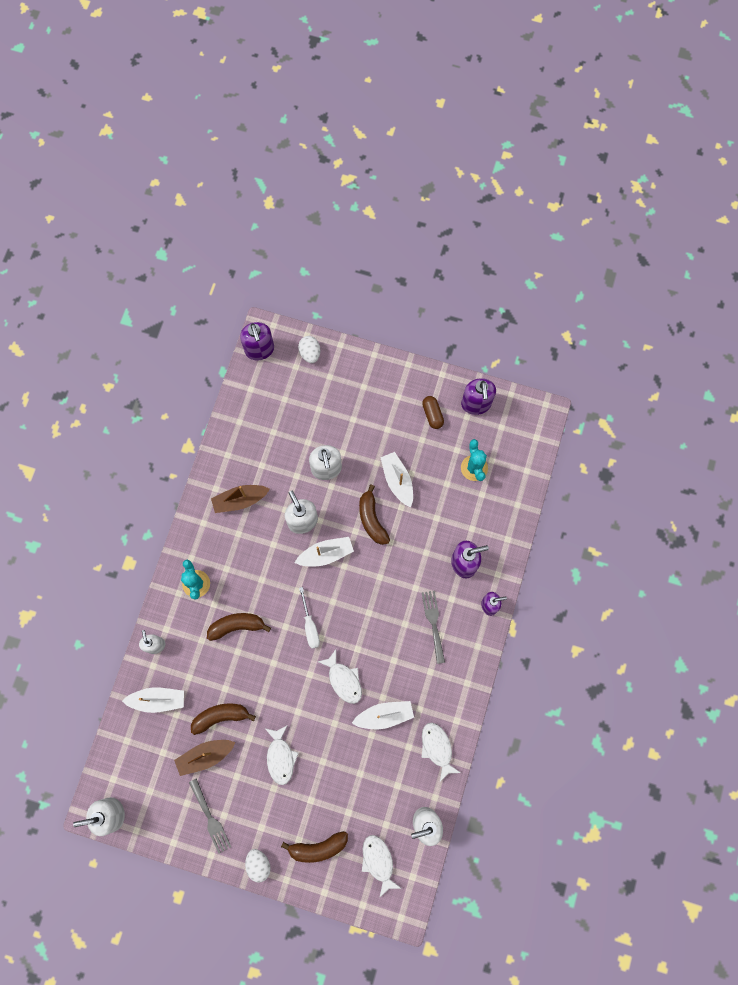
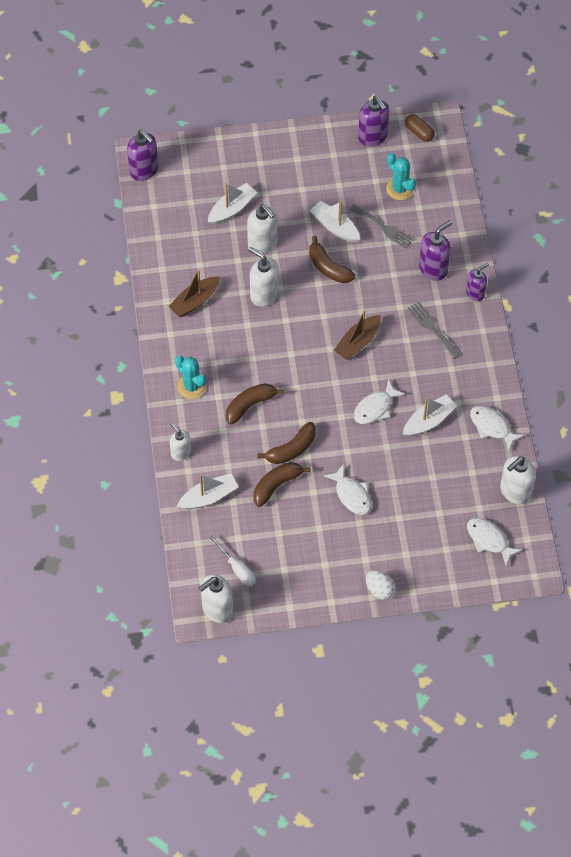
camera: 25 degrees left, 15 degrees down
brown boat [174,740,236,776] -> brown boat moved to [334,310,381,360]
grey fork [189,778,231,854] -> grey fork moved to [350,204,414,249]
brown banana [281,831,348,863] -> brown banana moved to [258,422,316,464]
white boat [295,537,354,566] -> white boat moved to [208,183,257,225]
white egg [298,336,320,363] -> none
white screwdriver [299,587,320,649] -> white screwdriver moved to [209,535,256,587]
white fish [318,649,362,704] -> white fish turned 105 degrees clockwise [354,379,405,424]
brown capsule [422,396,444,429] -> brown capsule moved to [405,114,435,142]

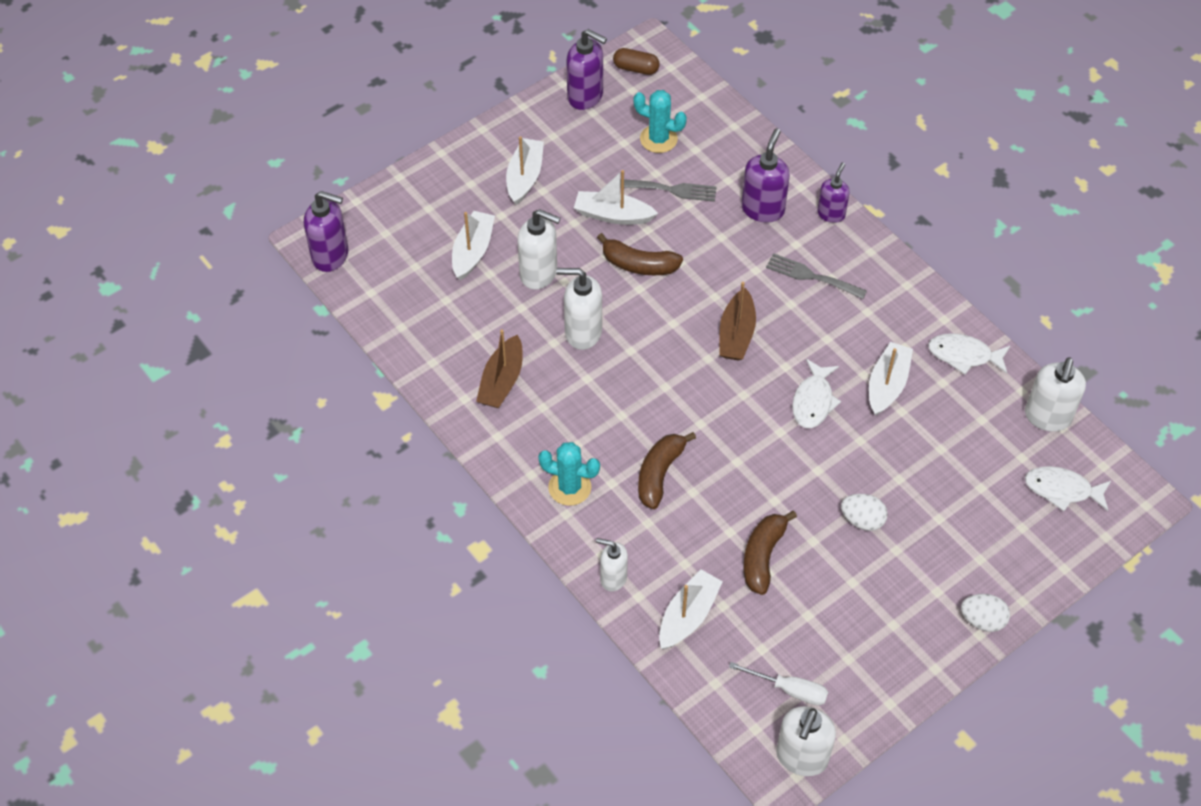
camera: 30 degrees left, 5 degrees down
brown banana [258,422,316,464] -> none
white fish [324,464,371,515] -> white egg [841,494,888,531]
none -> white boat [506,136,544,205]

